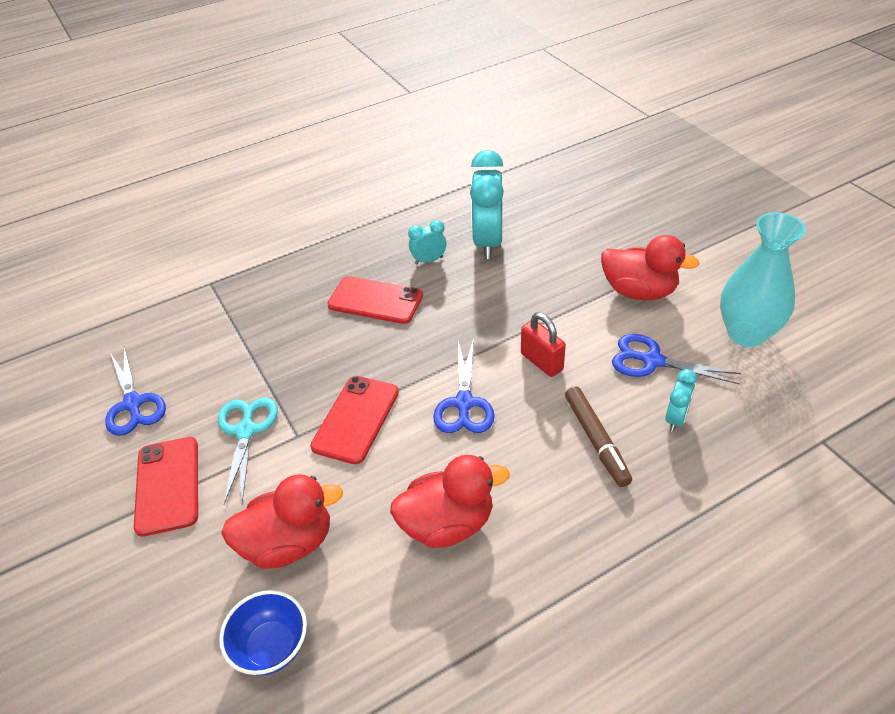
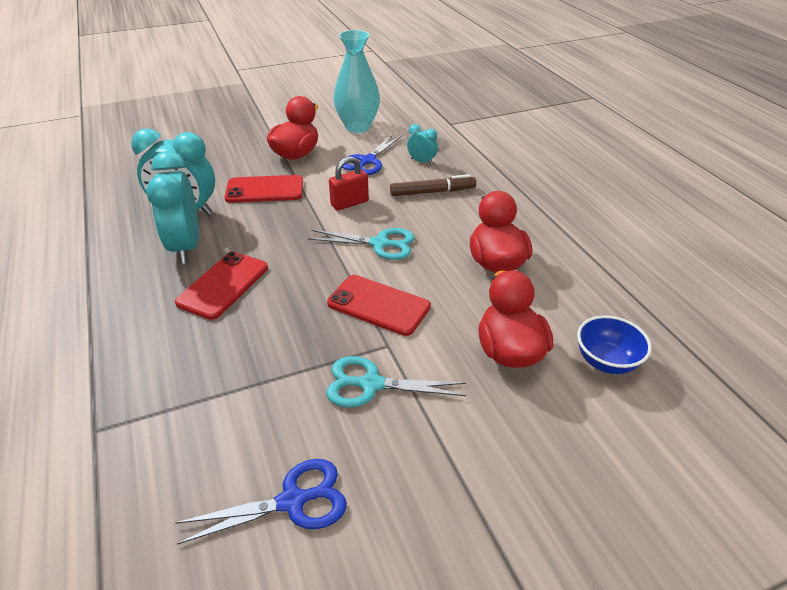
camera: 85 degrees left, 5 degrees down
red phone [134,437,198,537] -> red phone moved to [224,175,303,203]
turquoise clock [408,220,447,265] -> turquoise clock [146,151,199,264], size x2.03
blue scissors [433,341,495,433] -> turquoise scissors [308,228,415,260]

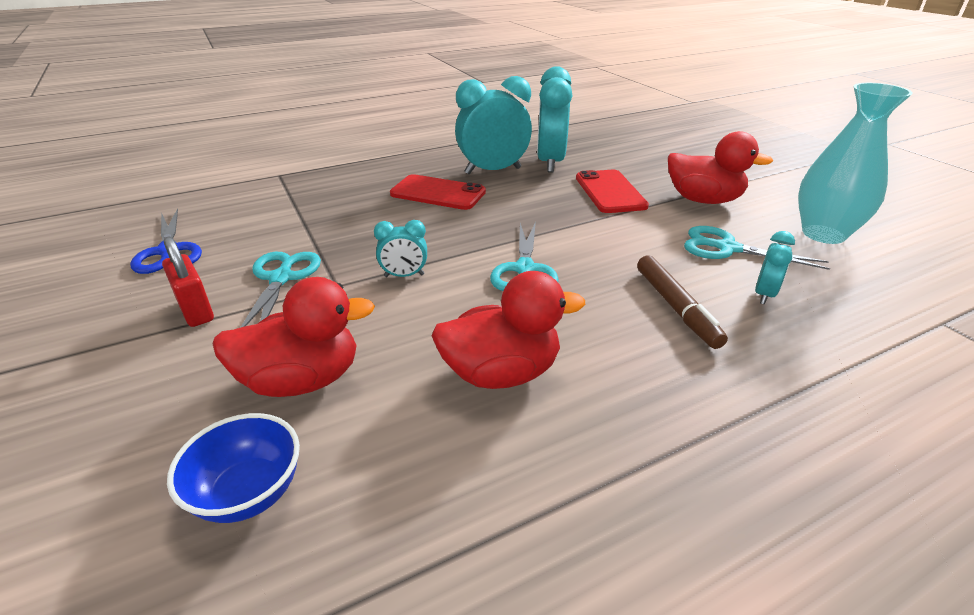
camera: 85 degrees right, 5 degrees down
red phone [327,275,431,336] -> turquoise clock [374,220,427,277]
red padlock [329,157,369,211] -> red padlock moved to [162,237,214,327]
blue scissors [342,134,402,175] -> turquoise scissors [684,226,830,270]

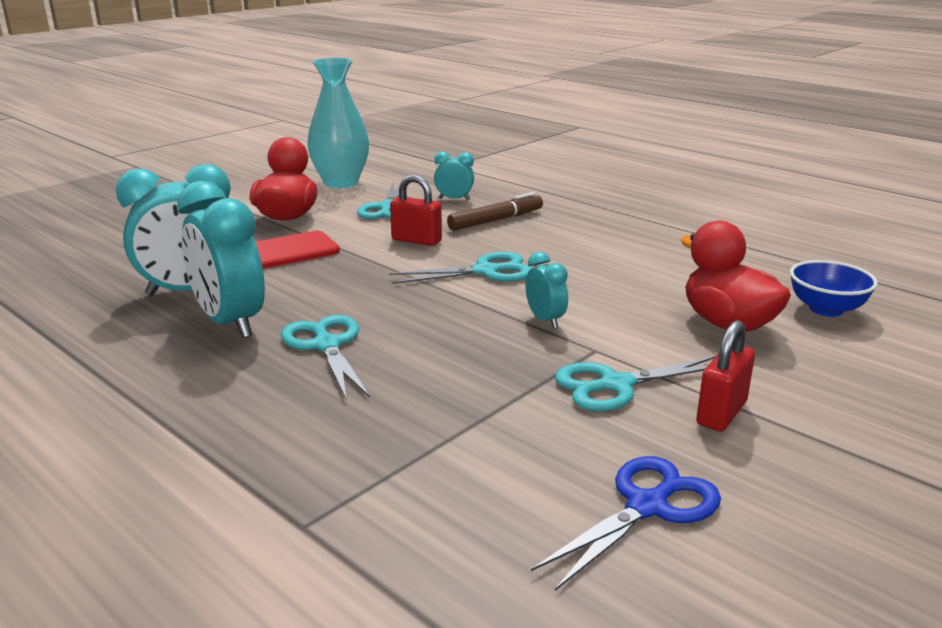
camera: 110 degrees left, 10 degrees down
red phone [390,174,486,210] -> turquoise scissors [281,315,370,401]
red duck [432,271,585,389] -> none
none -> red padlock [390,175,442,246]

